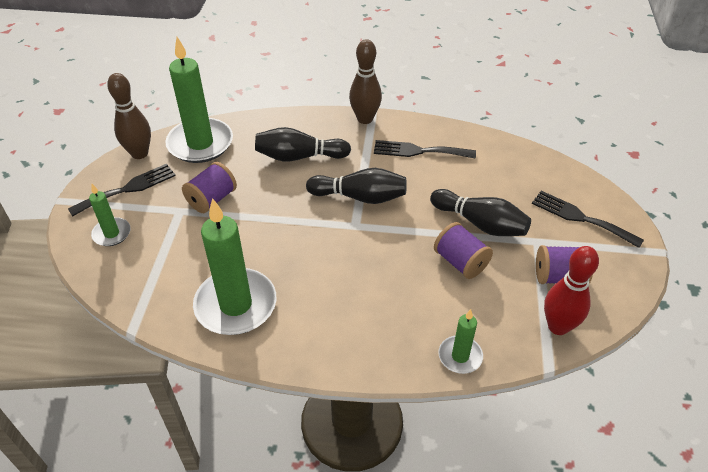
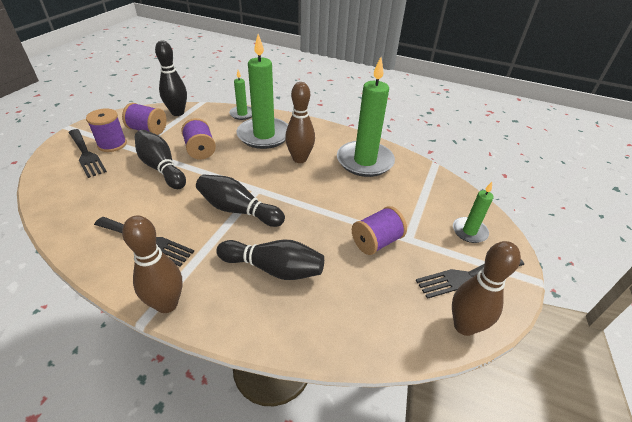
camera: 165 degrees left, 5 degrees down
green candle [165,37,233,163] -> green candle moved to [236,34,288,149]
red bowling pin [544,246,599,335] -> black bowling pin [155,41,187,116]
none -> purple spool [86,108,127,152]
none -> brown bowling pin [285,82,315,163]

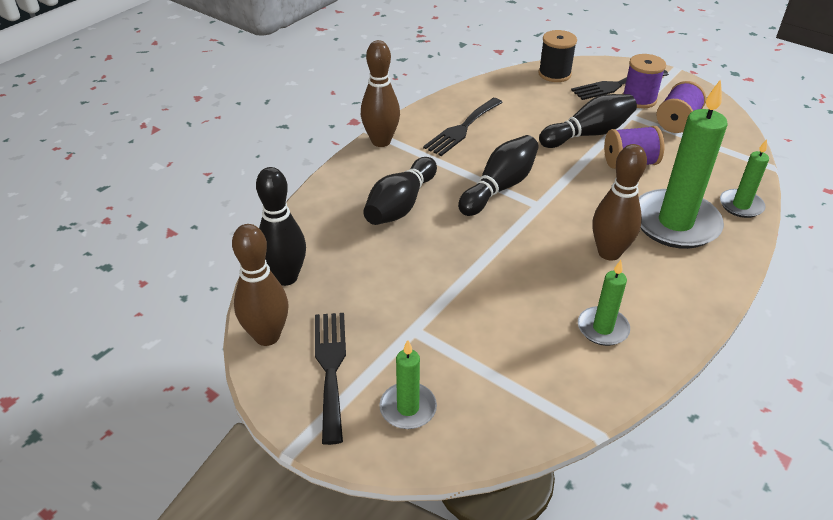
camera: 105 degrees right, 0 degrees up
black bowling pin [155,41,187,116] -> black bowling pin moved to [256,167,306,286]
green candle [337,57,395,177] -> green candle [578,260,630,346], size x0.51
purple spool [352,206,407,255] -> none
none -> black spool [538,30,577,82]

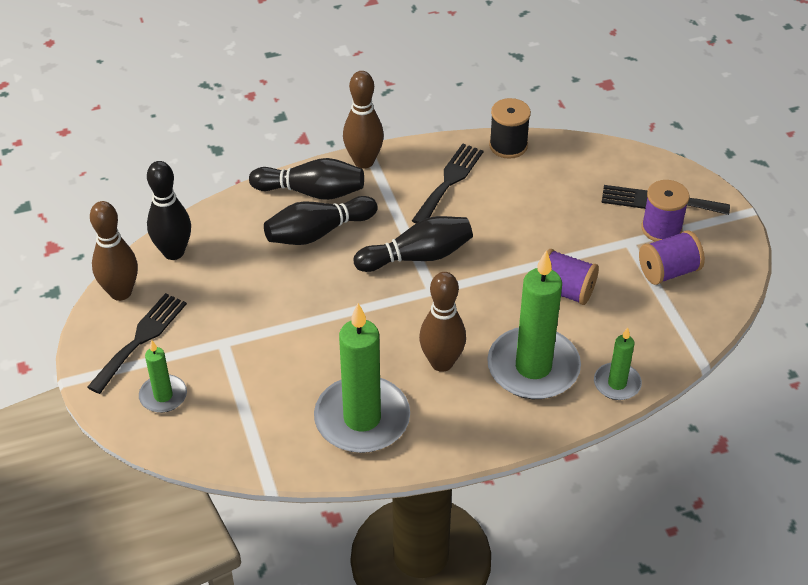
camera: 35 degrees right, 5 degrees up
black fork [423,98,503,156] -> black fork turned 135 degrees clockwise [412,144,483,224]
black spool [538,30,577,82] -> black spool moved to [489,98,531,159]
black bowling pin [539,94,637,148] -> black bowling pin moved to [249,158,364,200]
green candle [578,260,630,346] -> green candle [314,303,410,453], size x1.97

